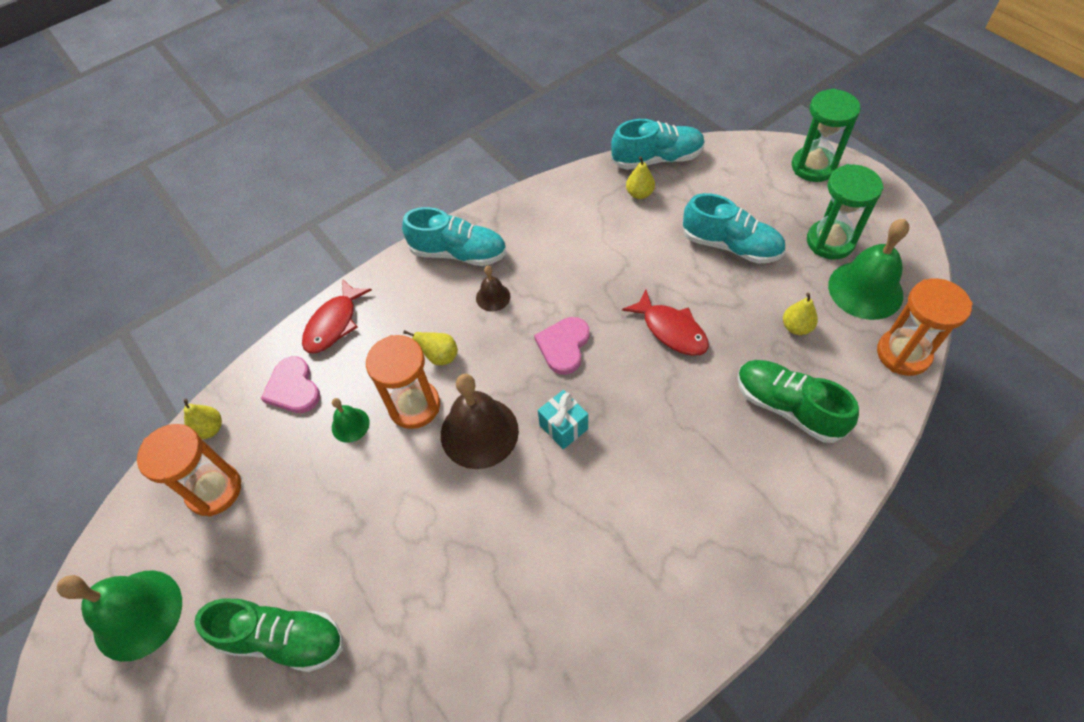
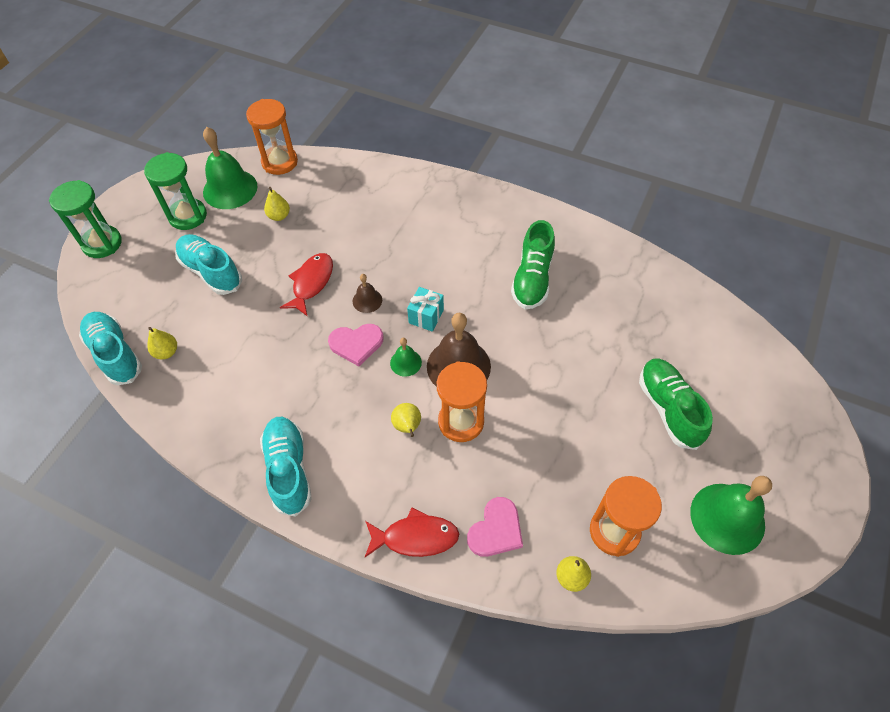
camera: 120 degrees left, 0 degrees up
green bell [332,398,370,443] -> green bell moved to [390,338,422,377]
brown bell [476,266,511,312] -> brown bell moved to [353,274,382,313]
turquoise shoe [682,193,786,264] -> turquoise shoe turned 45 degrees counterclockwise [175,234,242,295]
green shoe [737,360,859,443] -> green shoe moved to [511,220,555,309]

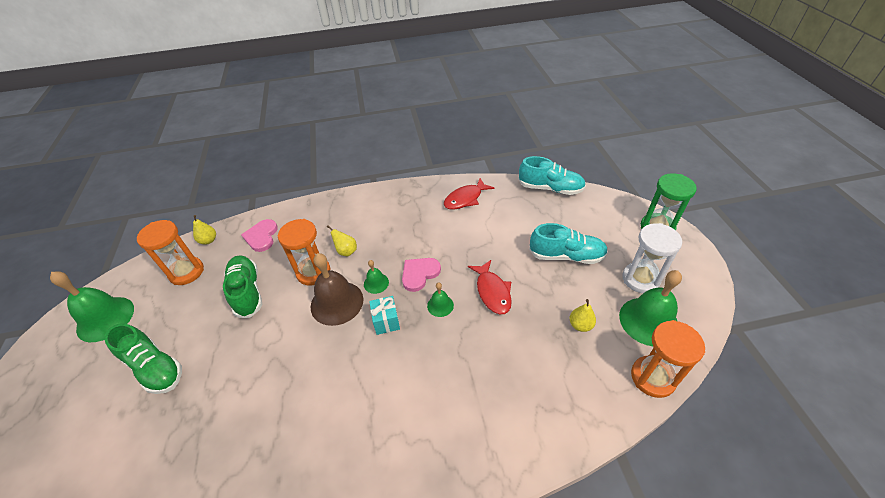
camera: 145 degrees right, 10 degrees down
green hourglass [144,152,207,230] -> white hourglass [622,223,682,293]
yellow pear [147,327,177,359] -> none
turquoise shoe [260,417,312,517] -> none
brown bell [353,274,382,313] -> green bell [427,282,454,317]
red fish [365,508,459,557] -> red fish moved to [444,178,494,210]
green shoe [511,220,555,309] -> green shoe moved to [223,255,262,318]

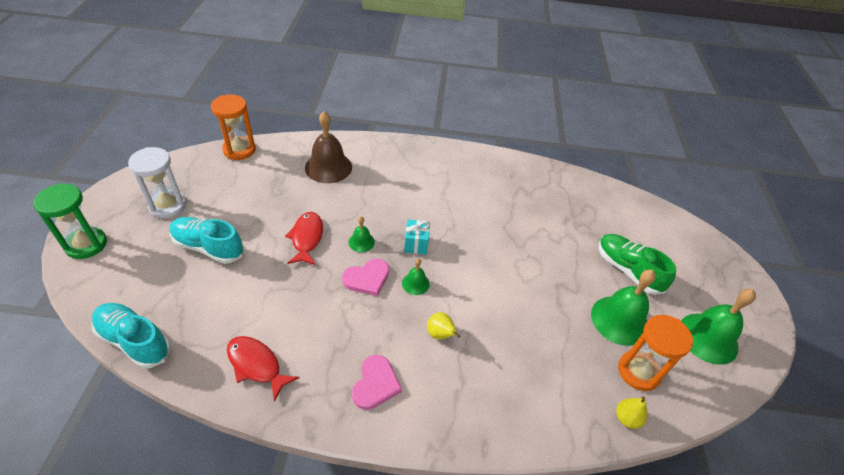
camera: 170 degrees left, 0 degrees up
green shoe [223,255,262,318] -> none
pink heart [241,219,278,252] -> pink heart moved to [352,355,402,410]
orange hourglass [277,219,330,286] -> none
brown bell [311,253,363,326] -> brown bell moved to [305,111,352,183]
red fish [444,178,494,210] -> red fish turned 120 degrees counterclockwise [227,336,299,402]
yellow pear [570,299,596,332] -> none
green bell [619,270,682,346] -> green bell moved to [591,269,656,346]

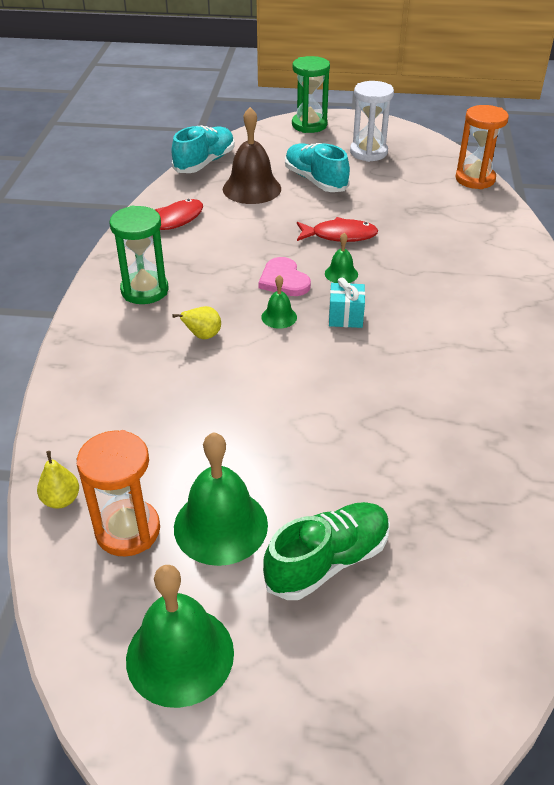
camera: 95 degrees right, 5 degrees down
turquoise shoe [170,217,244,264] -> turquoise shoe turned 60 degrees counterclockwise [285,143,350,192]
brown bell [305,111,352,183] -> brown bell moved to [223,107,281,204]
pink heart [352,355,402,410] -> green hourglass [110,206,168,304]

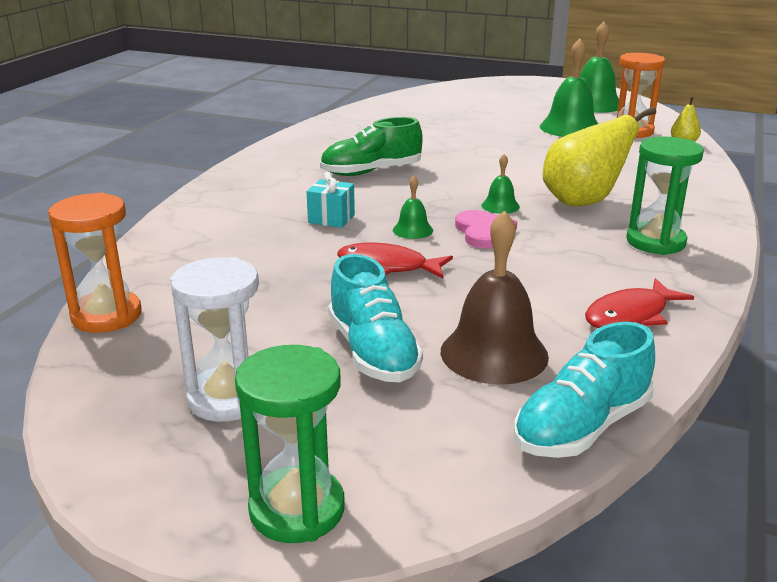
camera: 165 degrees left, 15 degrees down
yellow pear [172,306,221,339] -> yellow pear [543,106,656,207], size x2.19
green shoe [263,502,390,600] -> green shoe moved to [320,117,423,176]
turquoise gift [329,278,365,328] -> turquoise gift moved to [307,172,355,228]

